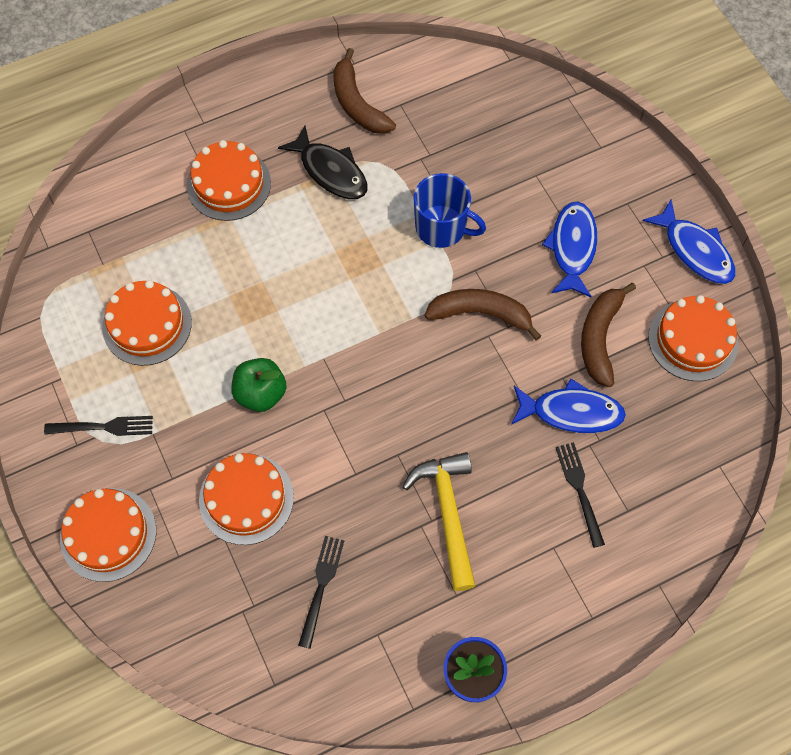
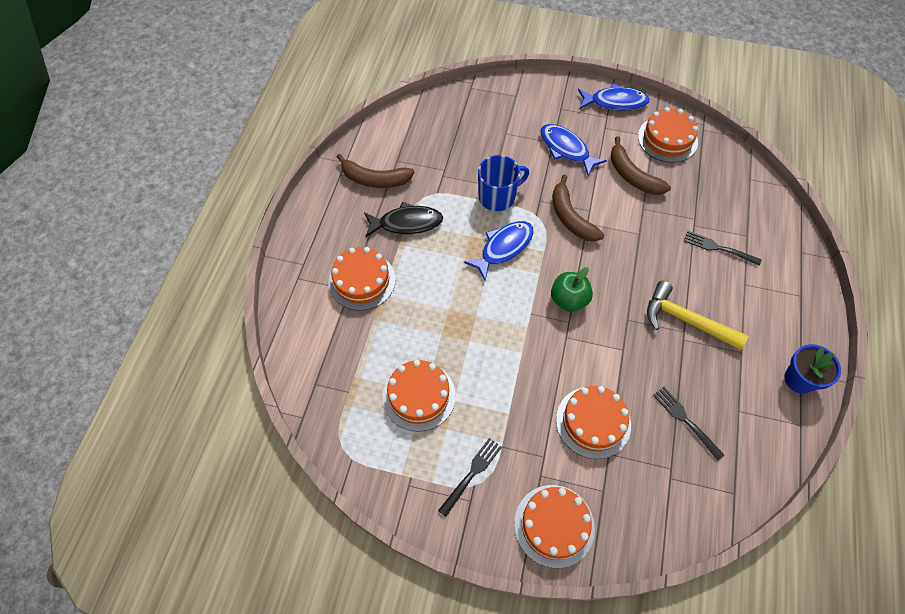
camera: 50 degrees left, 5 degrees down
green apple [231,358,287,412] -> green apple moved to [551,267,593,312]
brown banana [424,289,541,341] -> brown banana turned 75 degrees counterclockwise [552,175,604,242]
blue fish [511,379,626,433] -> blue fish moved to [464,221,533,281]

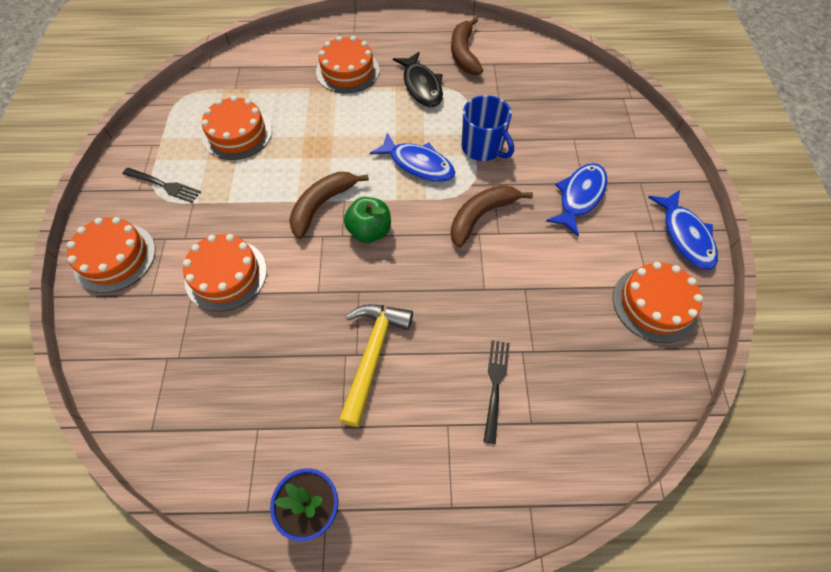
camera: 75 degrees right, 0 degrees up
brown banana [610,136,671,195] -> brown banana moved to [289,172,369,239]
black fork [653,387,724,461] -> none

